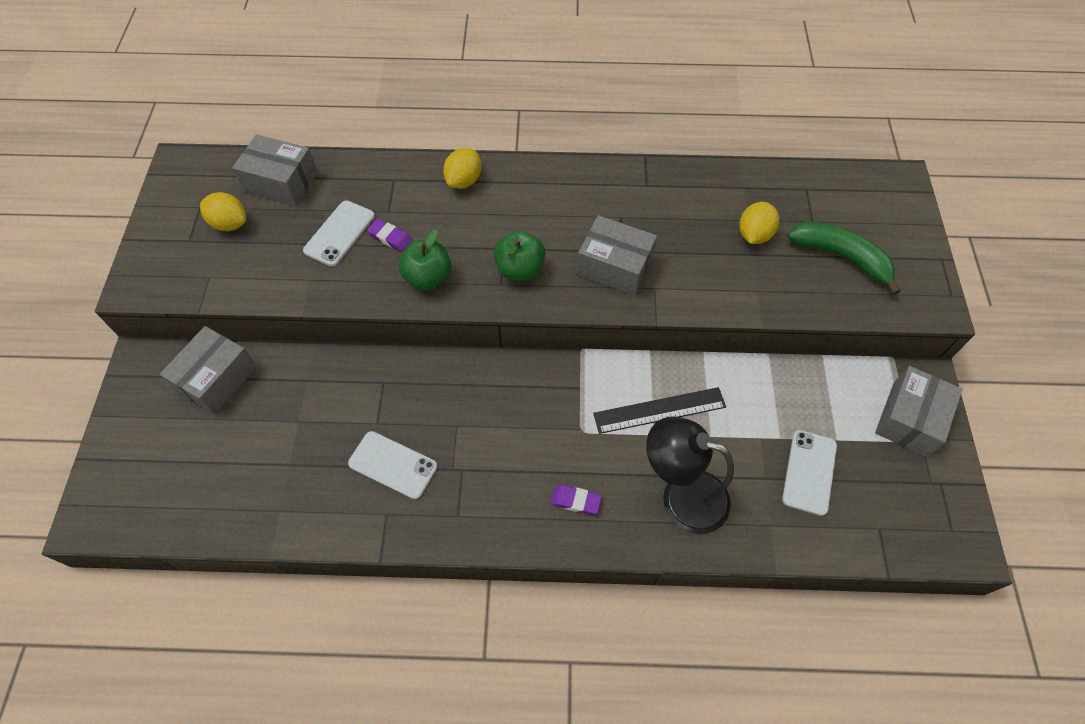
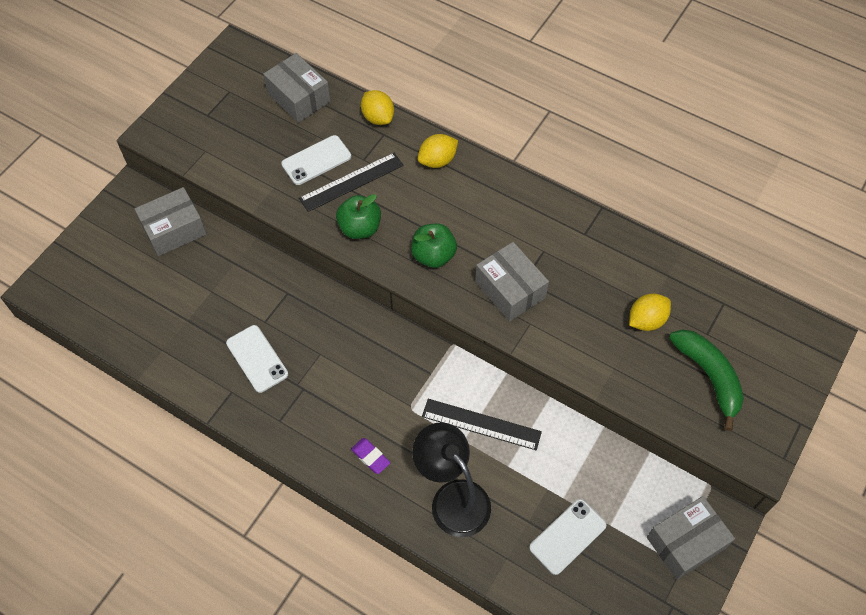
camera: 30 degrees right, 0 degrees up
yellow lemon [200,192,246,231] -> yellow lemon moved to [361,90,394,125]
purple eraser [367,219,412,252] -> black ruler [299,153,404,212]

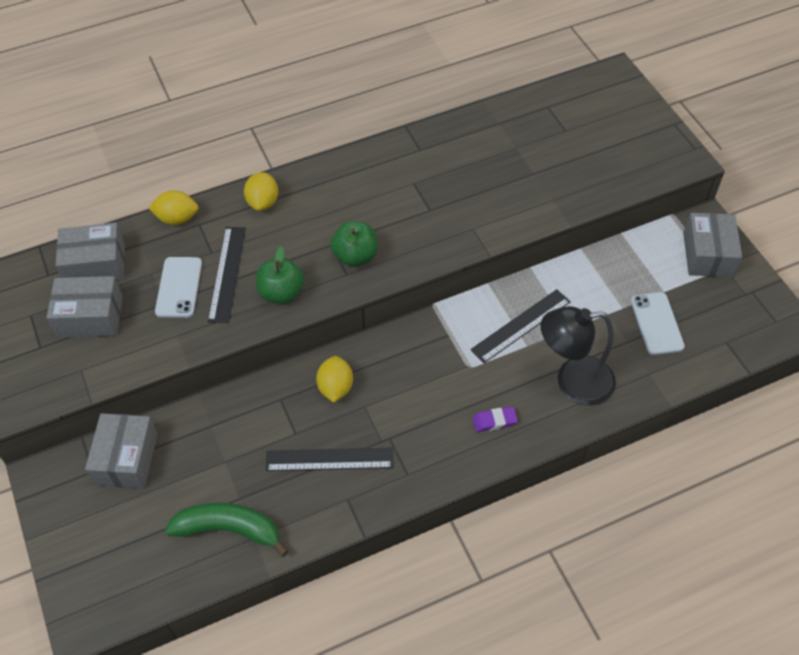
camera: 55 degrees left, 5 degrees down
white phone [226,325,288,393] -> black ruler [266,448,393,471]
grey box [475,242,549,321] -> grey box moved to [46,276,123,338]
yellow lemon [629,294,671,331] -> yellow lemon moved to [316,356,353,403]
green banana [669,329,744,431] -> green banana moved to [165,503,288,557]

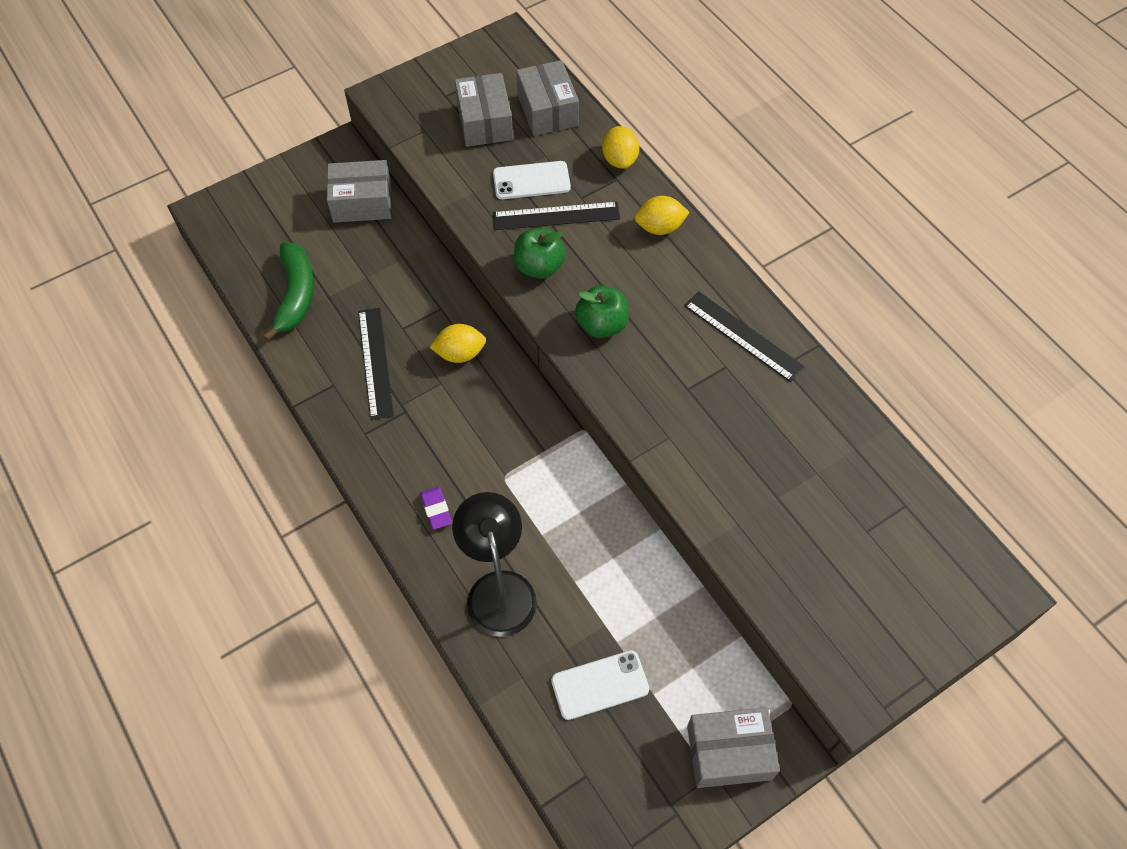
camera: 80 degrees right, 5 degrees up
black ruler [471,289,571,363] -> black ruler moved to [684,291,805,382]

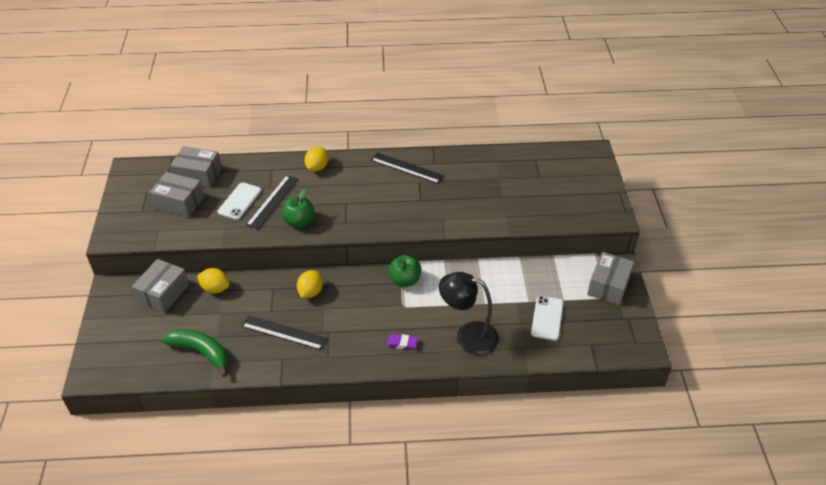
camera: 60 degrees left, 15 degrees down
green apple [575,286,629,338] -> green apple moved to [388,255,421,287]
yellow lemon [602,126,639,169] -> yellow lemon moved to [197,268,230,294]
black ruler [684,291,805,382] -> black ruler turned 45 degrees clockwise [371,153,444,184]

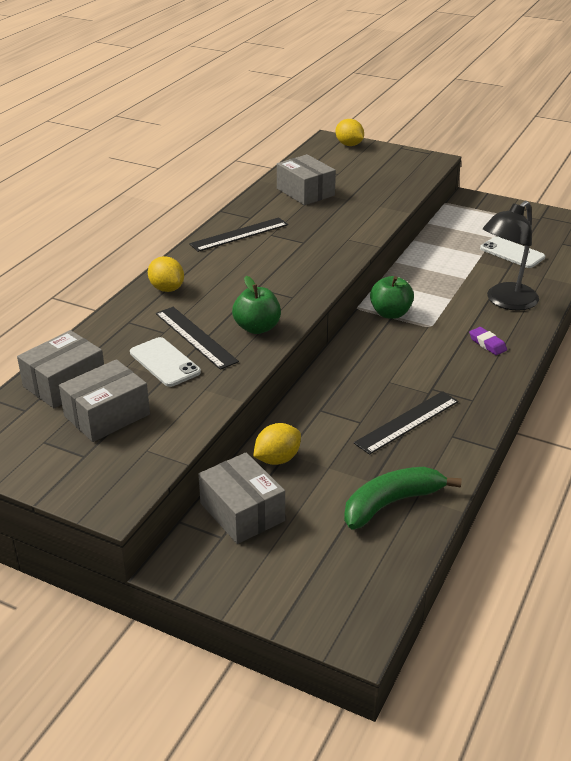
camera: 60 degrees left, 10 degrees down
yellow lemon [297,270,323,298] -> yellow lemon moved to [335,119,364,146]
purple eraser [386,334,418,350] -> purple eraser turned 75 degrees counterclockwise [469,327,507,355]
grey box [587,252,634,305] -> grey box moved to [277,154,336,205]

